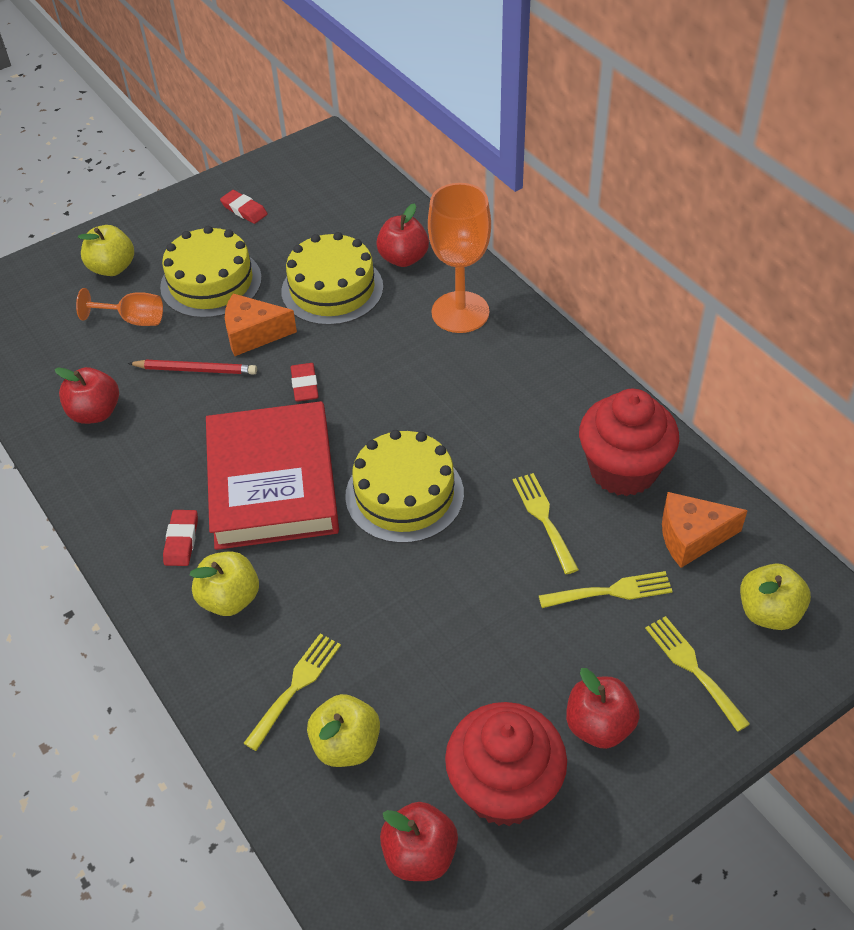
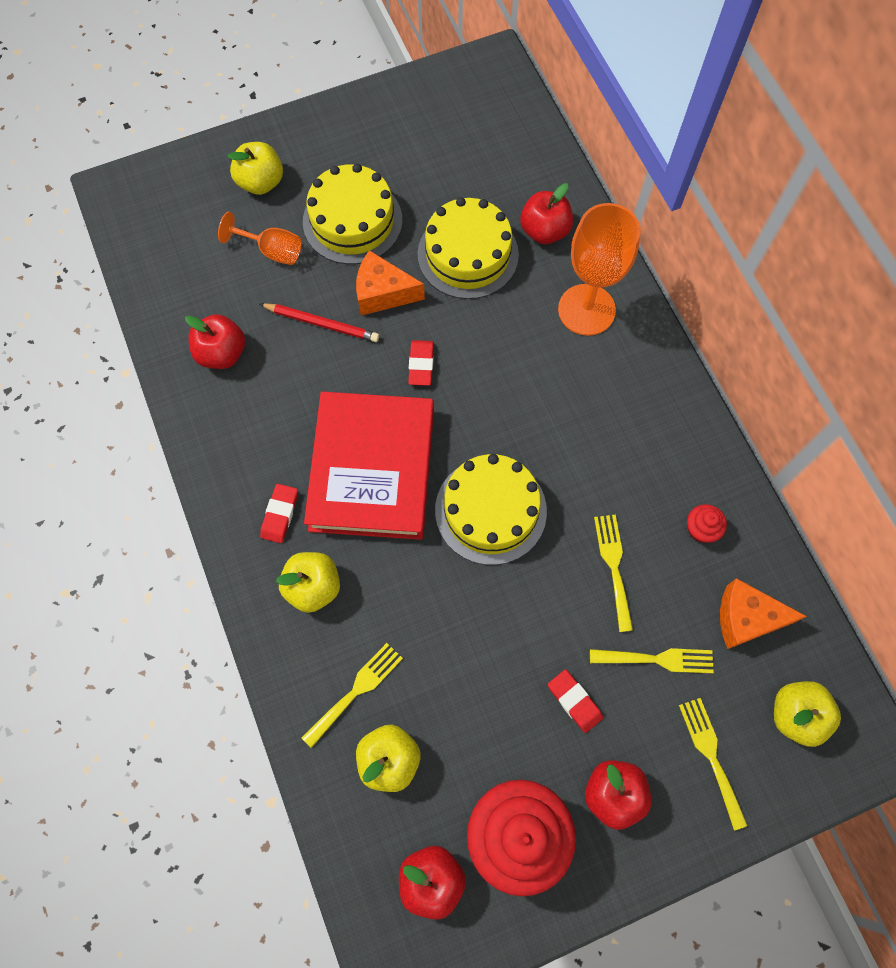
camera: 10 degrees right, 20 degrees up
red eraser [220,190,268,224] -> red eraser moved to [548,669,603,733]
red cupcake [579,389,679,496] -> red cupcake [687,504,727,543], size x0.42

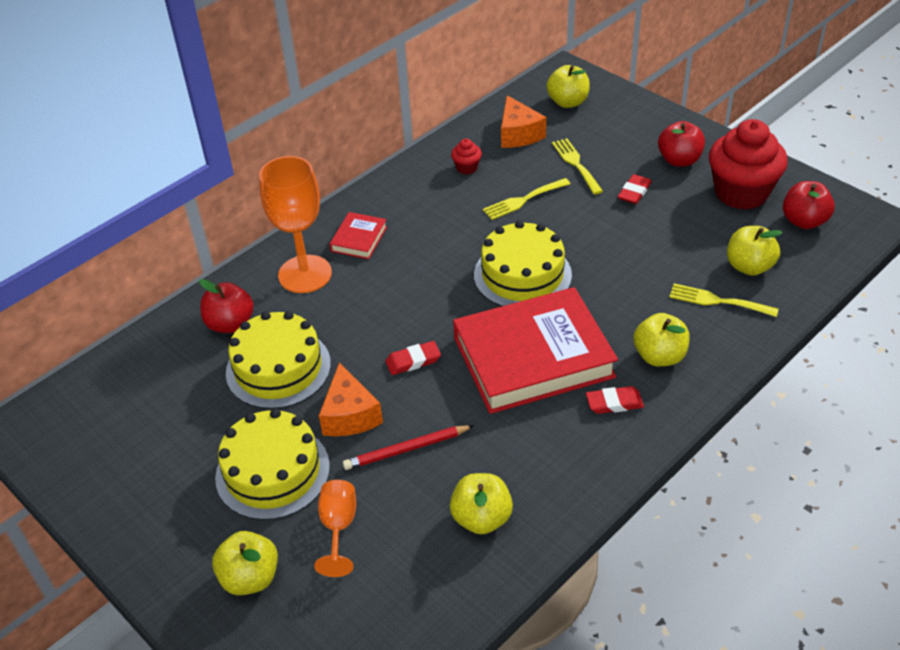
camera: 110 degrees left, 25 degrees down
red apple [185,314,245,369] -> yellow apple [450,473,513,534]
red pencil [260,303,379,342] -> red pencil turned 105 degrees counterclockwise [343,425,474,470]
yellow fork [679,698,748,830] -> none
none -> red book [329,212,387,259]

